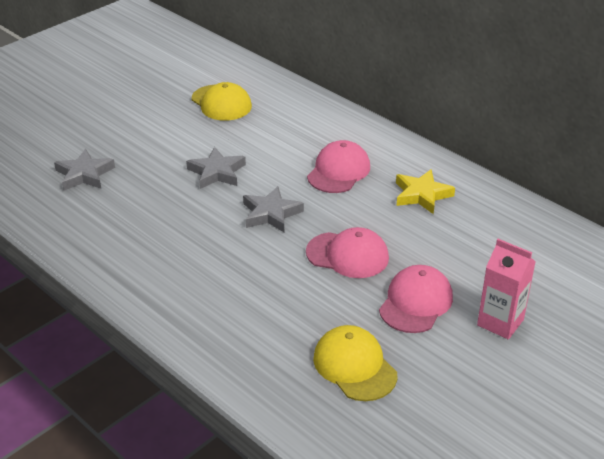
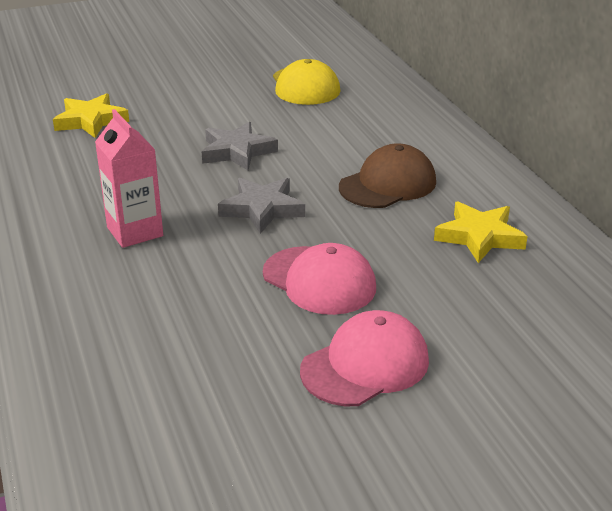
camera: 25 degrees right, 5 degrees down
grey star [54,149,115,190] -> yellow star [53,93,129,138]
pink cap [307,140,370,193] -> brown cap [339,143,436,208]
yellow cap [313,325,397,401] -> none
pink carton [477,239,536,339] -> pink carton moved to [95,109,163,248]

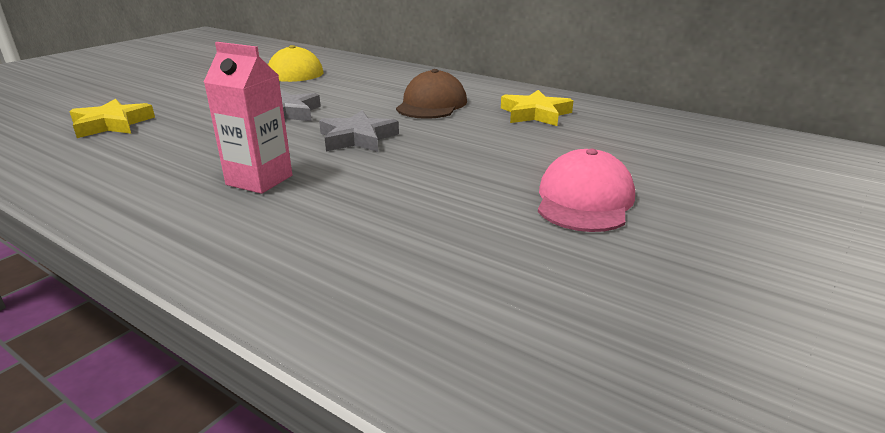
camera: 35 degrees left, 5 degrees down
pink cap [263,243,376,315] -> none

